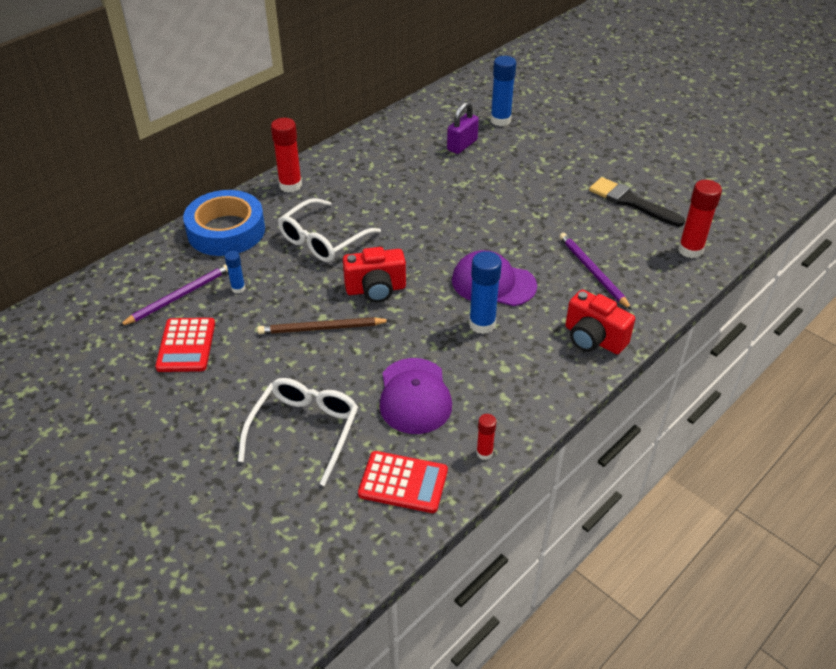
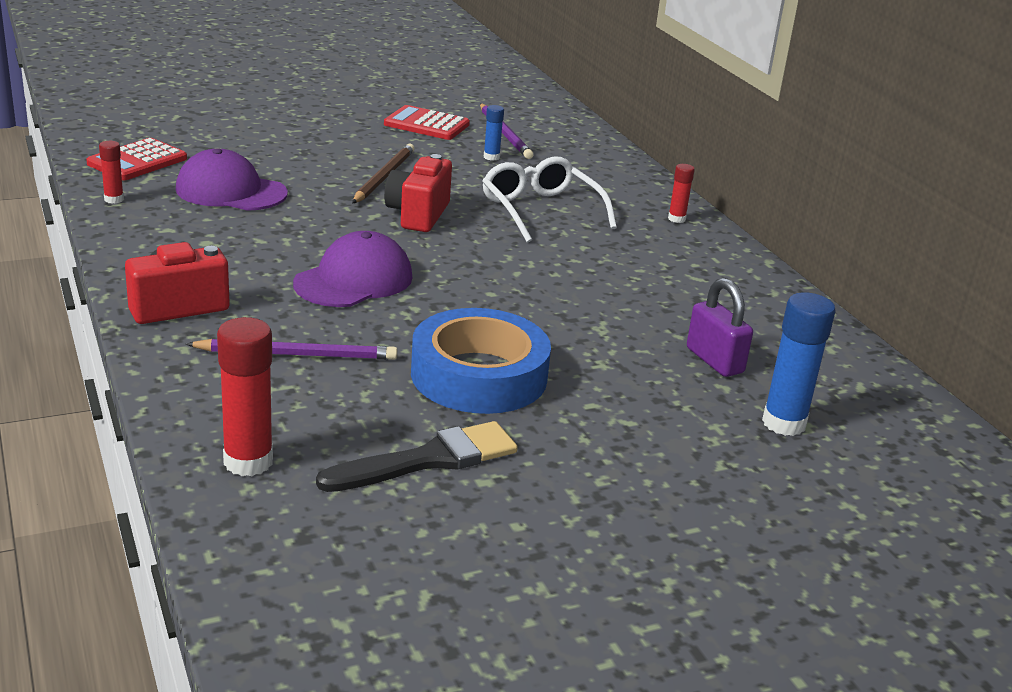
camera: 110 degrees right, 15 degrees down
blue tape [183,190,265,256] -> blue tape moved to [411,308,551,414]
white glasses [238,378,358,486] -> none
red glue stick [271,118,302,193] -> red glue stick [668,164,695,223], size x0.54
blue glue stick [469,251,502,334] -> none

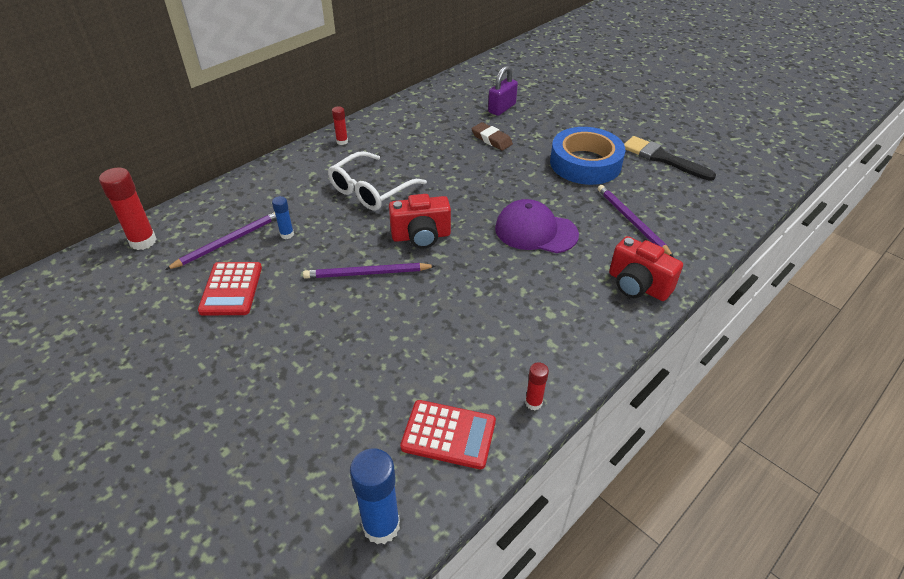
camera: 110 degrees left, 15 degrees up
purple cap [176,148,288,211] -> none
red glue stick [217,317,273,476] -> red glue stick moved to [99,167,157,250]
brown pencil [352,144,415,203] -> purple pencil [303,263,435,279]
blue glue stick [762,292,836,436] -> blue glue stick moved to [350,448,400,544]
none -> brown eraser [471,122,513,151]

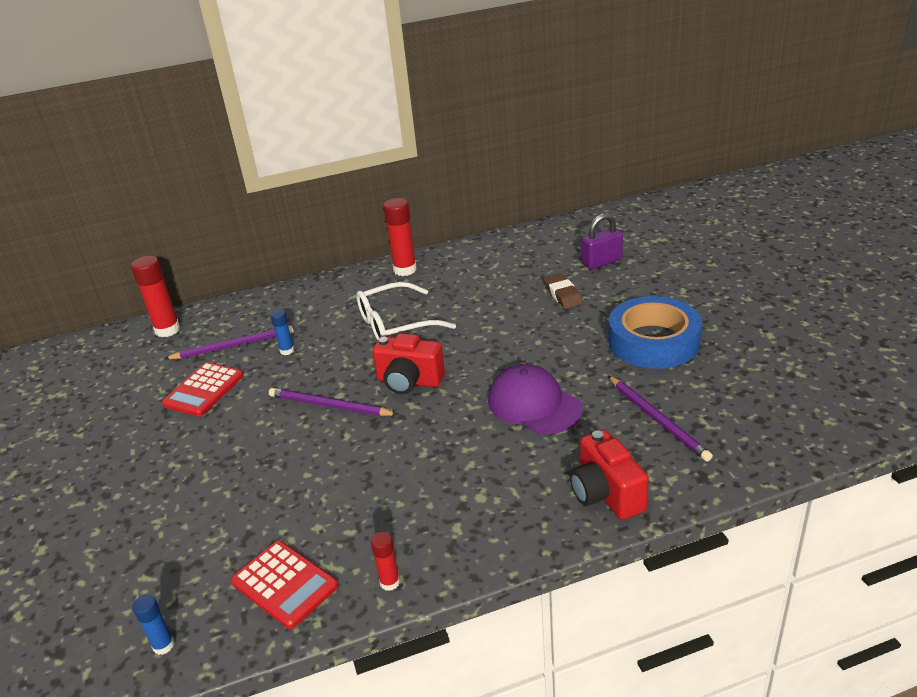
camera: 30 degrees right, 10 degrees down
red glue stick [332,106,348,145] -> red glue stick [383,198,417,276], size x1.85
blue glue stick [350,448,400,544] -> blue glue stick [133,595,175,655], size x0.54
purple pencil [598,185,674,257] -> purple pencil turned 150 degrees clockwise [608,376,713,462]
black brush [624,136,716,181] -> none

